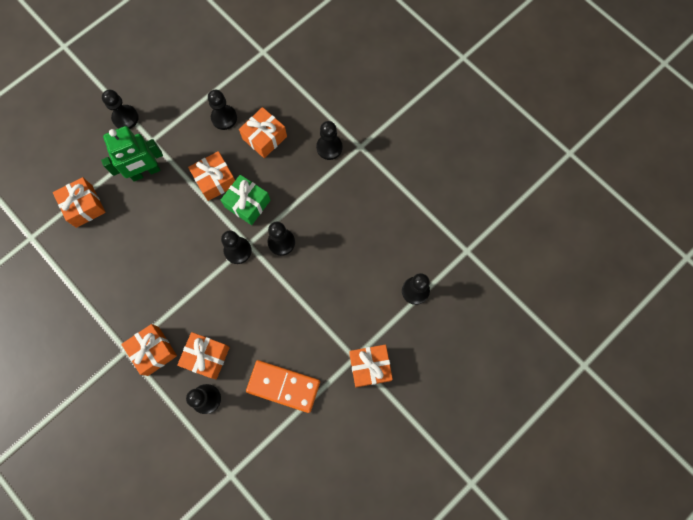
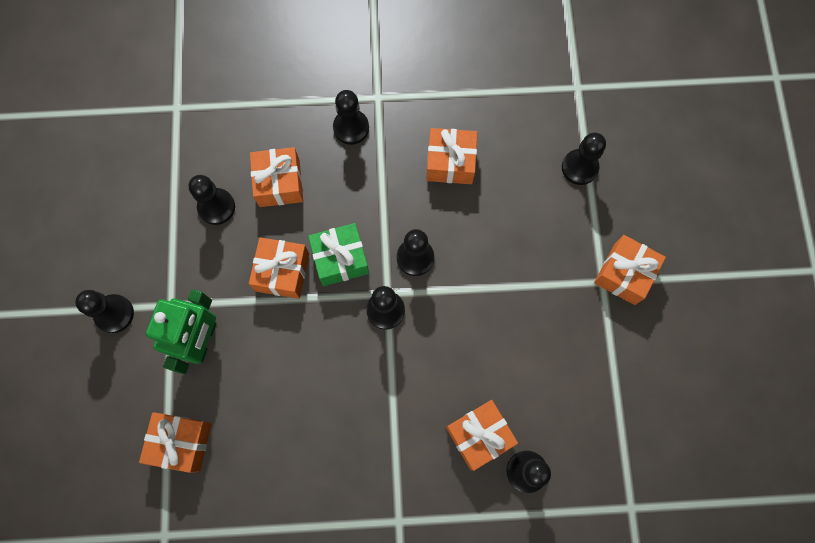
camera: 50 degrees left, 0 degrees up
orange gift [121,324,177,376] -> orange gift moved to [426,128,477,184]
orange domino [246,360,320,413] -> none

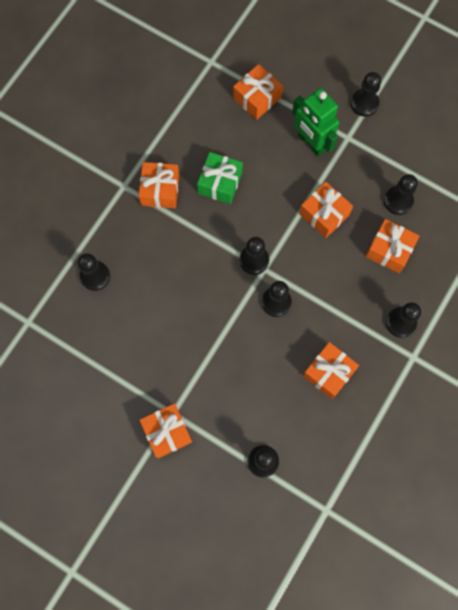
camera: 125 degrees right, 0 degrees up
green gift [308,223,369,286] -> green gift moved to [197,152,243,204]
orange gift [446,400,518,471] -> orange gift moved to [138,162,179,208]

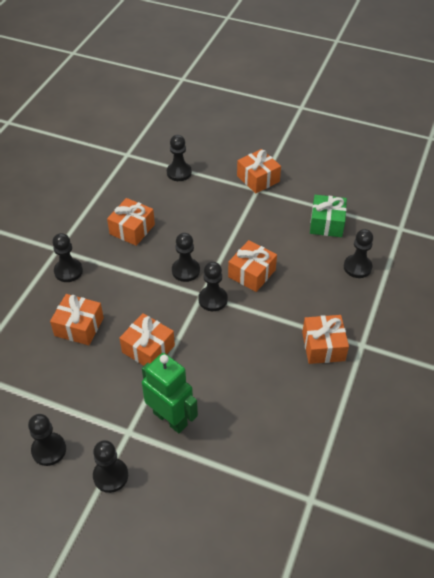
camera: 170 degrees right, 25 degrees down
green gift [197,152,243,204] -> green gift moved to [310,195,347,237]
orange gift [233,64,283,120] -> orange gift moved to [228,240,277,292]
black pawn [384,174,418,215] -> black pawn moved to [28,414,66,466]

